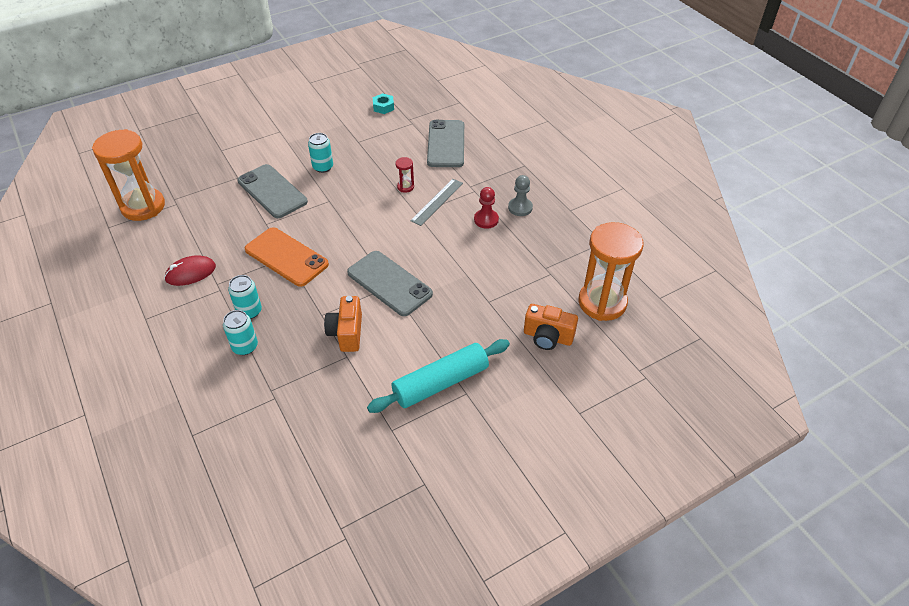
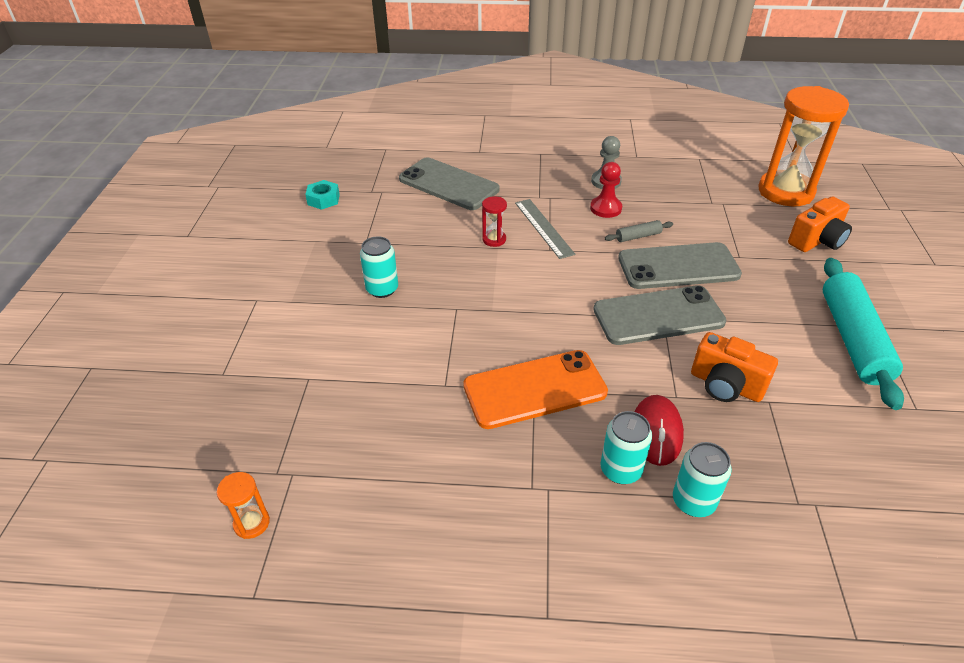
camera: 55 degrees left, 5 degrees down
orange hourglass [92,129,165,221] -> orange hourglass [217,472,270,539], size x0.41
red mouse [164,255,216,286] -> red mouse moved to [635,395,684,466]
grey phone [238,164,308,218] -> grey phone moved to [618,242,742,289]
none -> grey rolling pin [605,220,673,242]

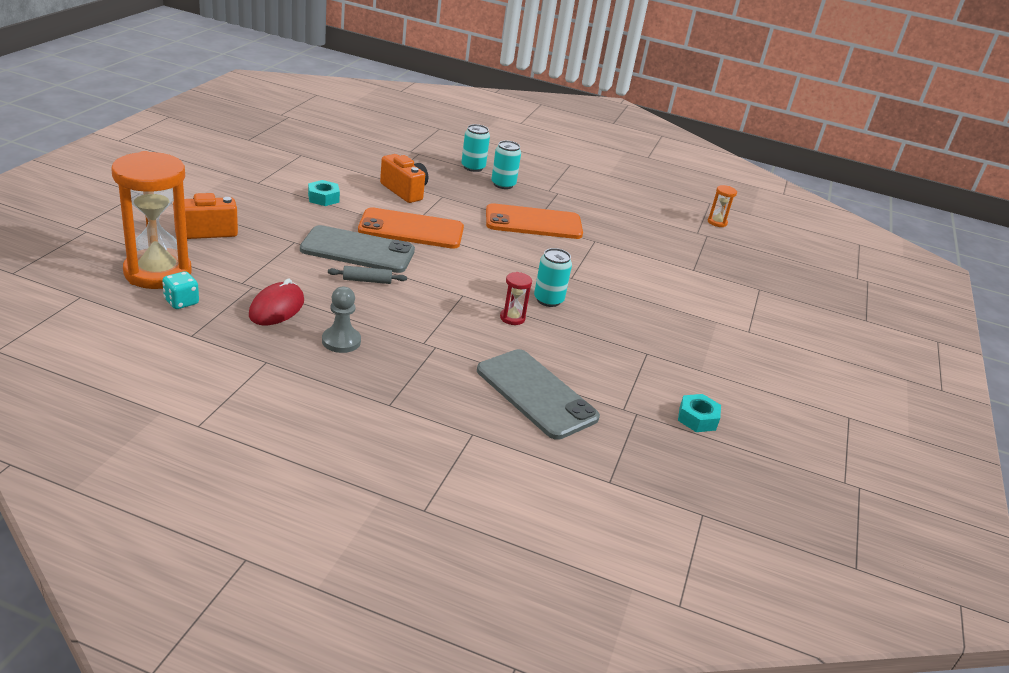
camera: 170 degrees left, 10 degrees down
turquoise can [360,236,398,298] -> turquoise can moved to [534,248,572,307]
grey ruler [515,199,575,259] -> none
red pawn [590,162,622,218] -> none
grey phone [594,285,726,345] -> orange phone [358,207,464,249]
red mouse [635,395,684,466] -> red mouse moved to [249,278,304,325]
turquoise rolling pin [822,258,904,410] -> none
none -> turquoise dice [162,271,199,309]
none -> turquoise nut [308,180,340,206]

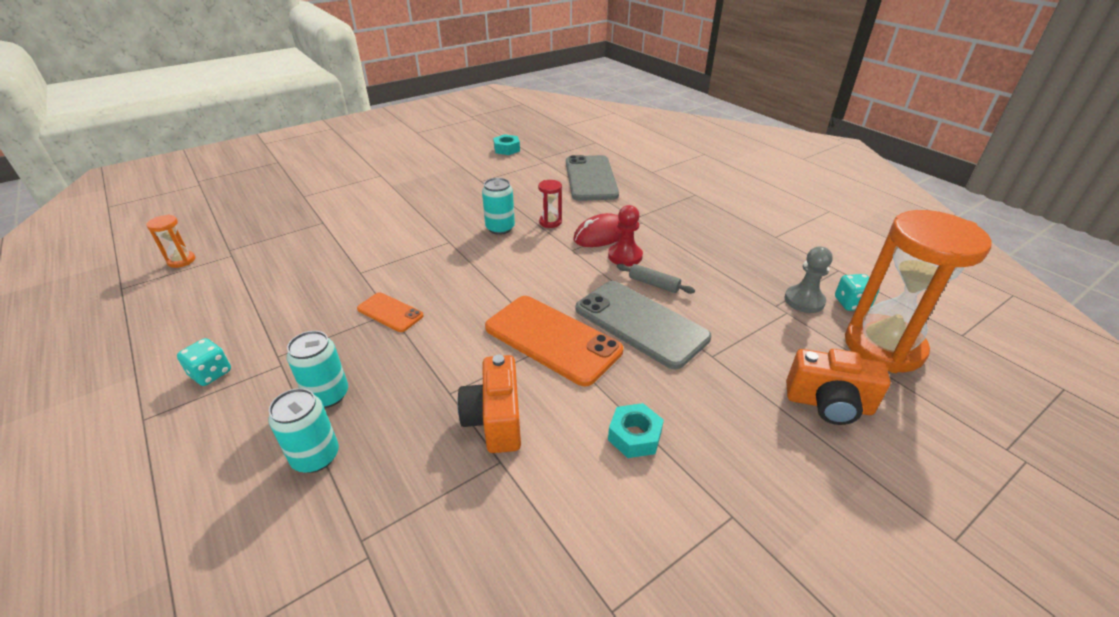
camera: 140 degrees left, 5 degrees up
red mouse [249,278,304,325] -> red mouse moved to [573,213,621,247]
grey pawn [322,287,361,353] -> grey pawn moved to [784,247,833,313]
orange phone [486,203,583,239] -> orange phone [357,292,424,332], size x0.52
none -> turquoise dice [177,338,231,386]
none -> red pawn [608,205,643,266]

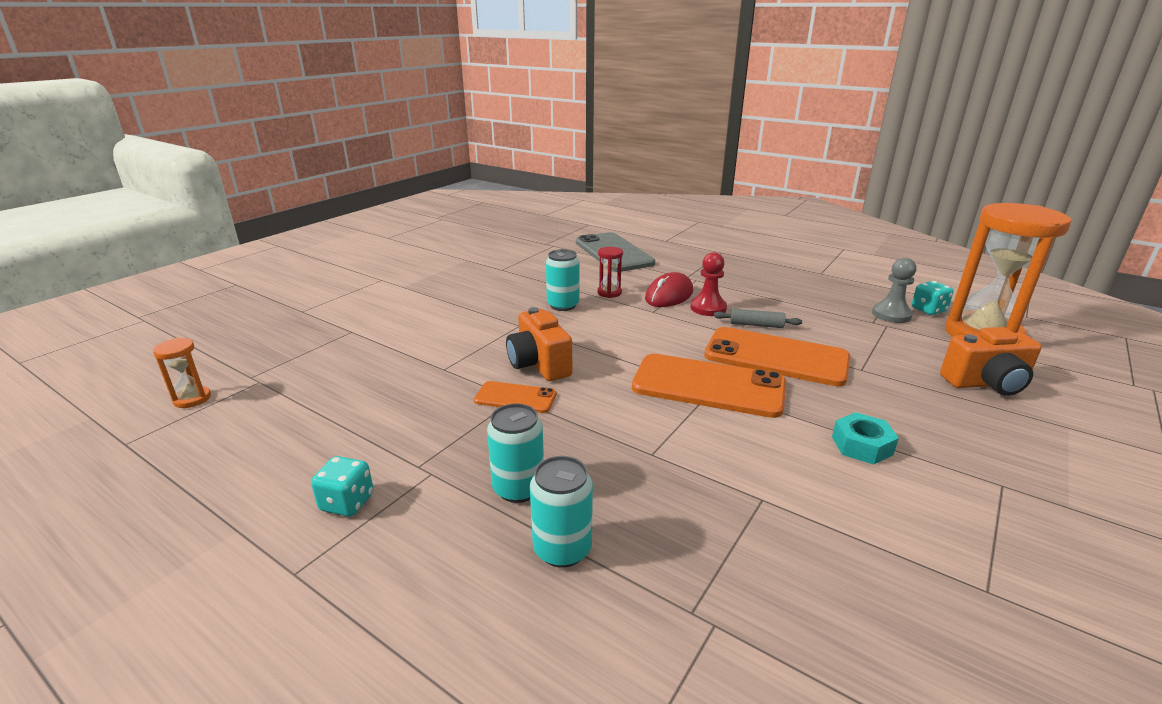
camera: 20 degrees left, 10 degrees down
orange camera [457,355,521,453] -> orange camera moved to [506,307,572,381]
turquoise nut [493,134,520,155] -> none
grey phone [576,281,711,369] -> orange phone [704,327,850,387]

